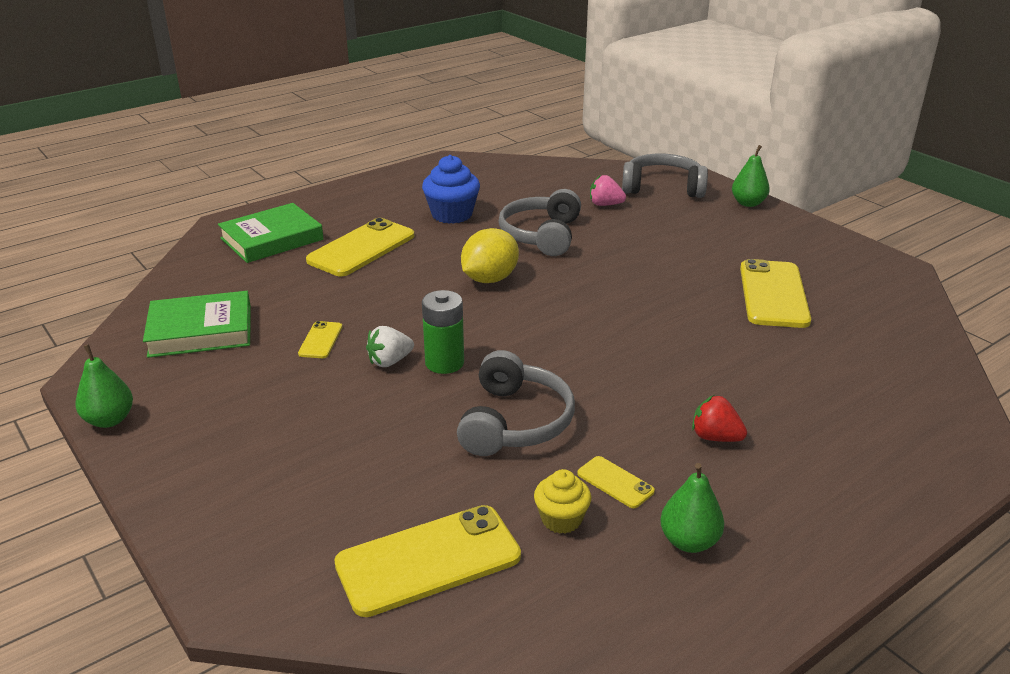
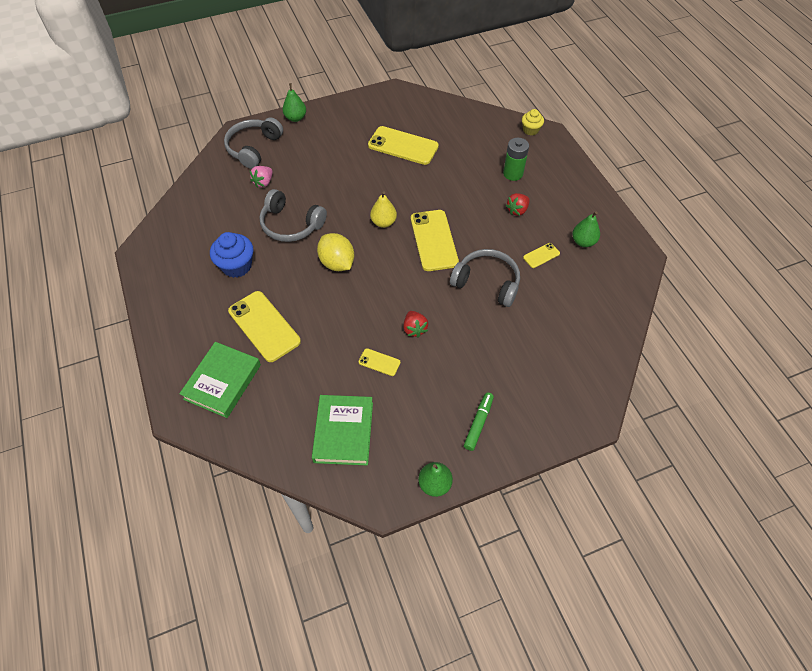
camera: 75 degrees left, 25 degrees up
green book [218,203,324,263] -> green book turned 45 degrees clockwise [179,342,261,418]
yellow phone [334,505,521,617] -> yellow phone moved to [411,210,459,271]
white strawberry [366,326,414,367] -> red strawberry [403,311,428,338]
green battery [422,290,464,374] -> green battery moved to [503,138,529,181]
yellow cupcake [534,469,591,534] -> yellow cupcake moved to [522,109,544,136]
none -> yellow pear [370,192,397,228]
none -> green marker [464,392,494,451]

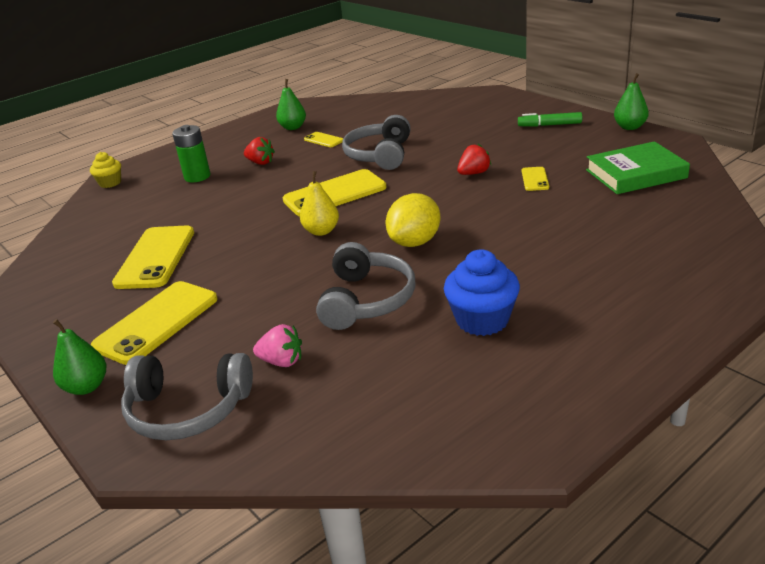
camera: 105 degrees left, 25 degrees down
green book [179,342,261,418] -> none
yellow phone [228,291,301,362] -> yellow phone moved to [91,281,218,365]

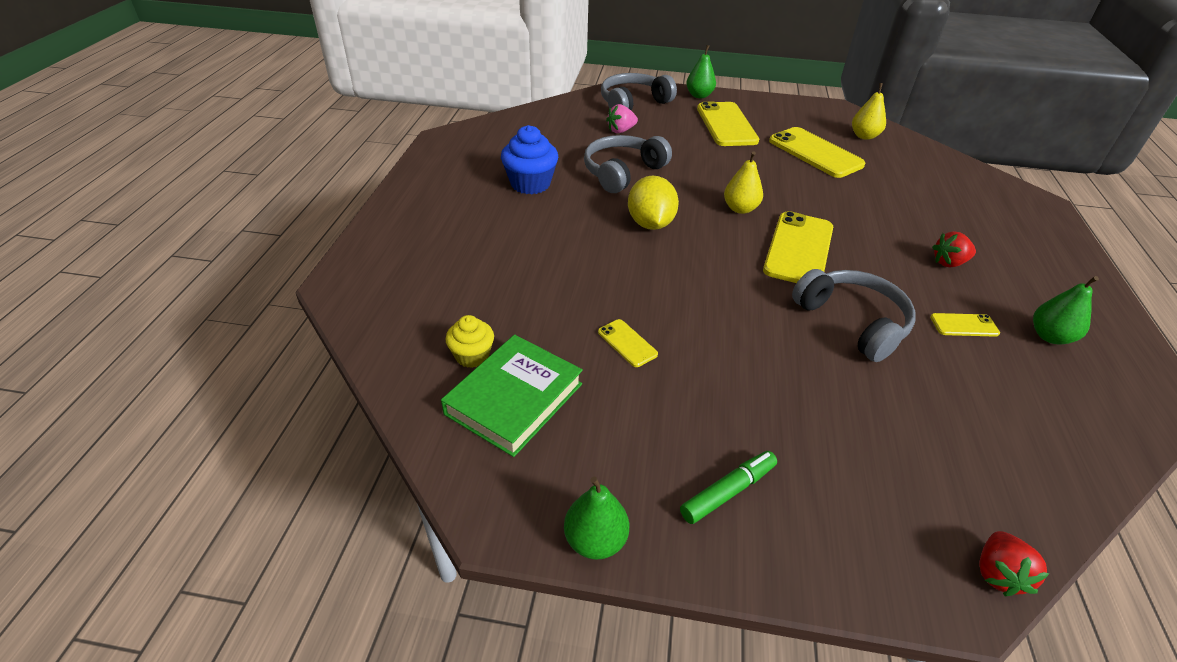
camera: 135 degrees right, 10 degrees up
yellow cupcake [90,152,121,188] -> yellow cupcake moved to [446,315,494,368]
green battery [172,125,210,182] -> none
grey headphones [316,242,416,330] -> grey headphones turned 75 degrees clockwise [584,135,672,193]
red strawberry [457,144,491,175] -> red strawberry moved to [979,531,1050,596]
none -> yellow pear [852,83,886,140]

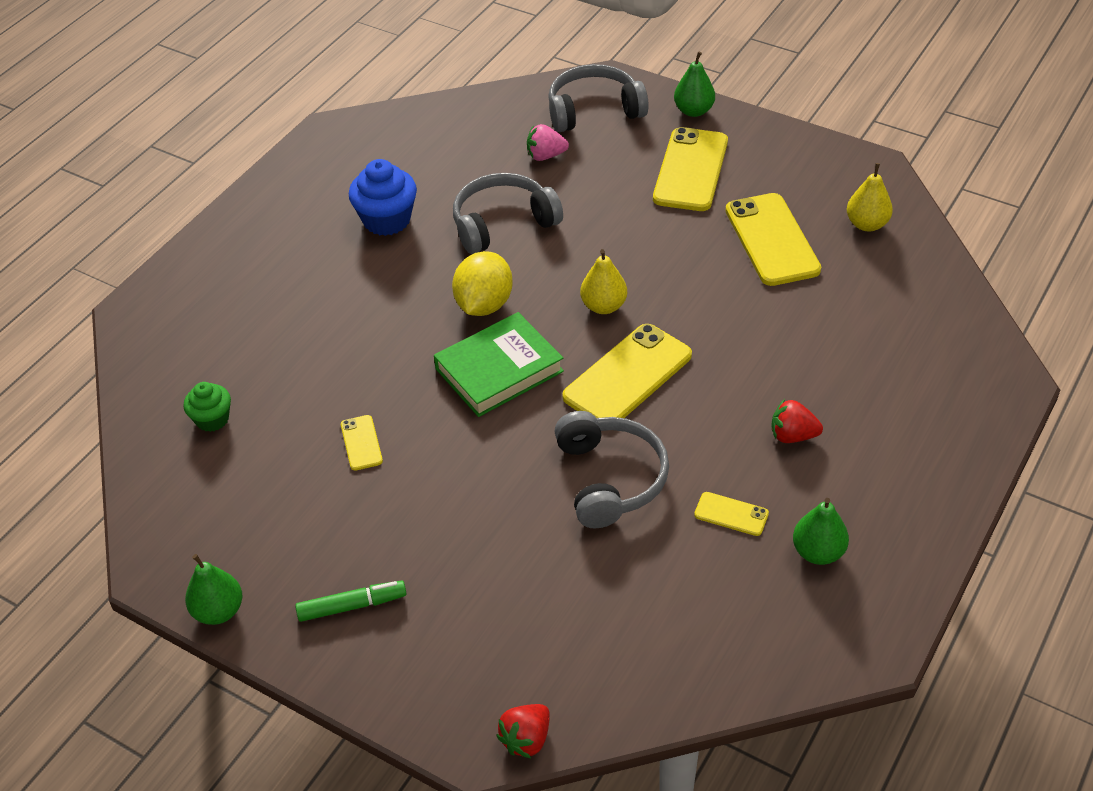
camera: 25 degrees right, 5 degrees up
green book [441,335,583,457] -> green book moved to [434,312,564,417]
yellow cupcake [446,315,494,368] -> green cupcake [184,382,231,432]

